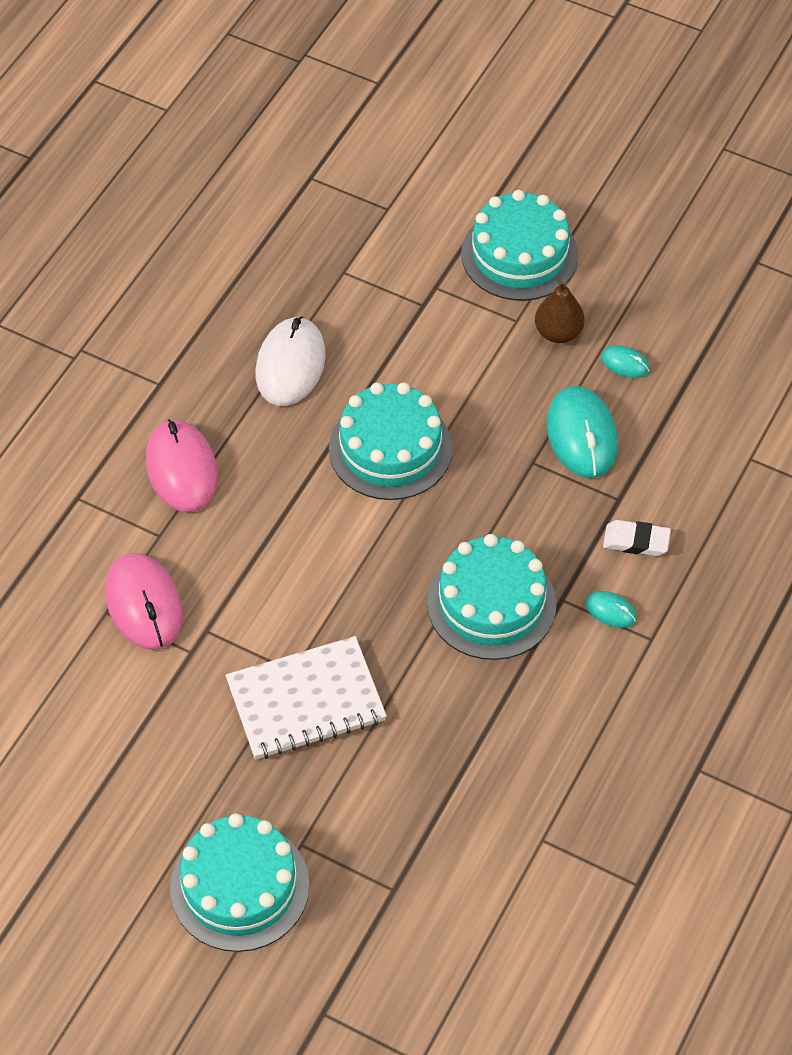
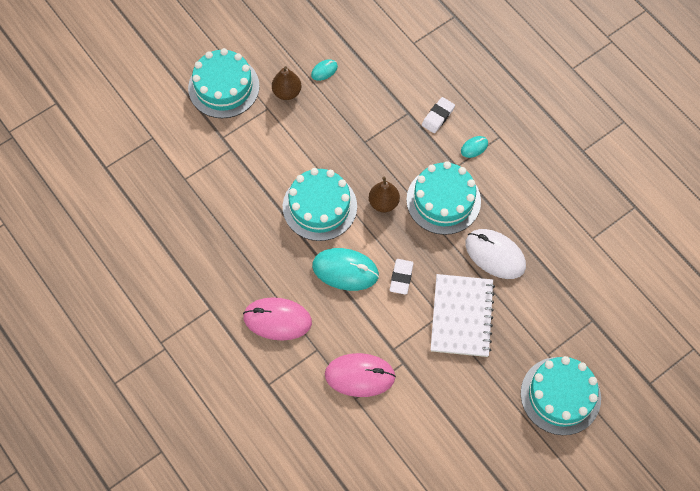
camera: 65 degrees left, 10 degrees up
white mouse [256,316,326,406] -> white mouse moved to [465,229,526,279]
turquoise mouse [547,386,618,478] -> turquoise mouse moved to [312,248,379,291]
none -> brown pear [369,176,400,212]
none -> white eraser [390,259,414,295]

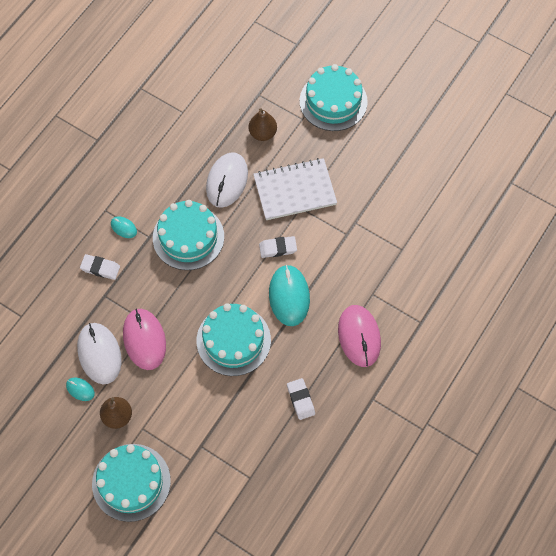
camera: 110 degrees left, 0 degrees up
pink mouse [325,353,396,397] -> pink mouse moved to [123,309,166,370]
brown pear [369,176,400,212] -> brown pear moved to [248,108,277,141]
none -> white mouse [77,323,122,384]
none -> white eraser [287,378,315,420]

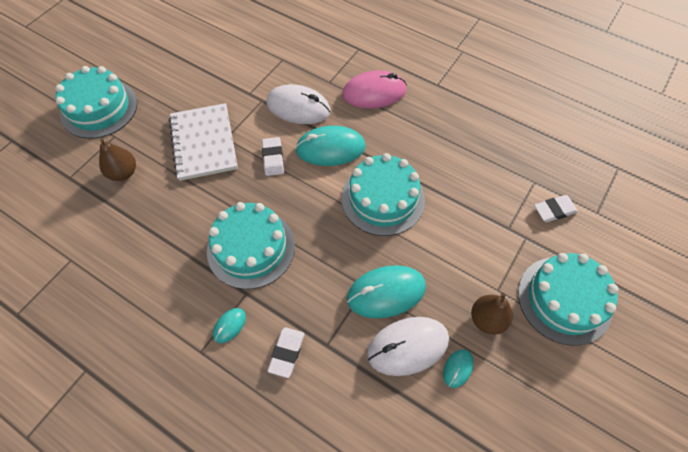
camera: 90 degrees left, 5 degrees down
pink mouse [123,309,166,370] -> turquoise mouse [347,265,426,318]
white mouse [206,152,248,208] -> white mouse moved to [266,84,331,124]
white eraser [287,378,315,420] -> white eraser moved to [534,195,578,222]

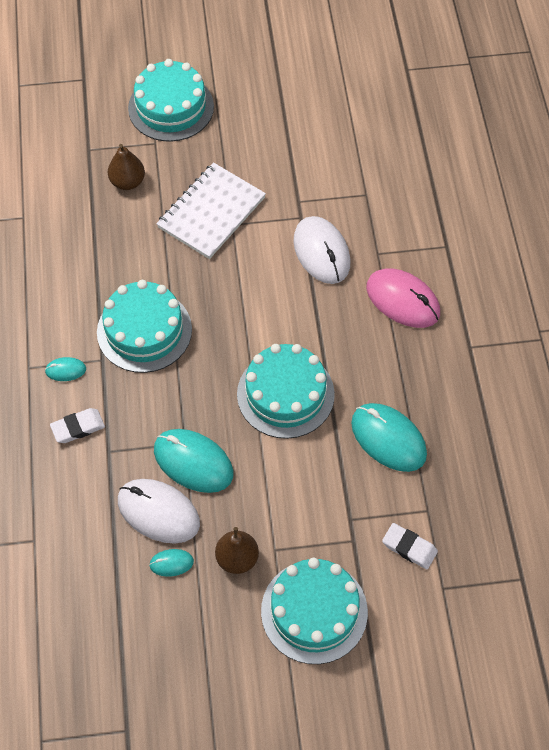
camera: 50 degrees right, 0 degrees up
white eraser [262,137,284,176] -> none
turquoise mouse [295,126,366,166] -> turquoise mouse moved to [351,403,427,472]

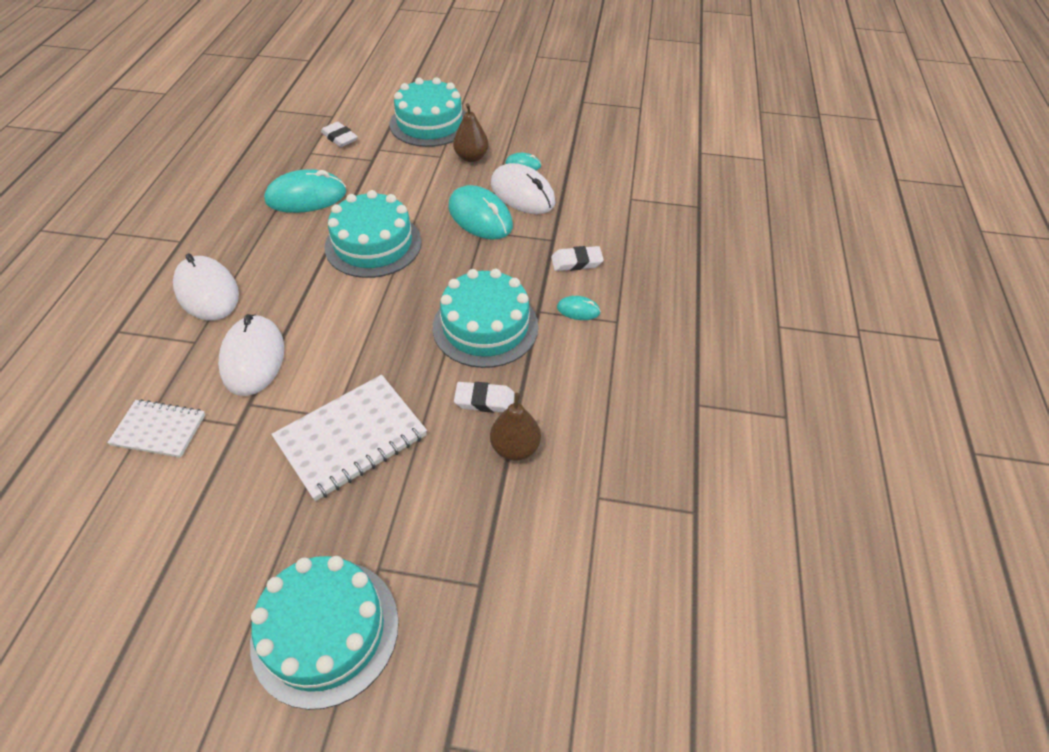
camera: 165 degrees left, 10 degrees down
brown pear [108,144,145,190] -> brown pear moved to [490,393,541,460]
turquoise mouse [351,403,427,472] -> turquoise mouse turned 75 degrees counterclockwise [264,169,346,213]
pink mouse [366,268,440,328] -> white mouse [173,253,239,321]
none -> white notebook [107,399,206,458]
none -> white eraser [454,382,515,413]

